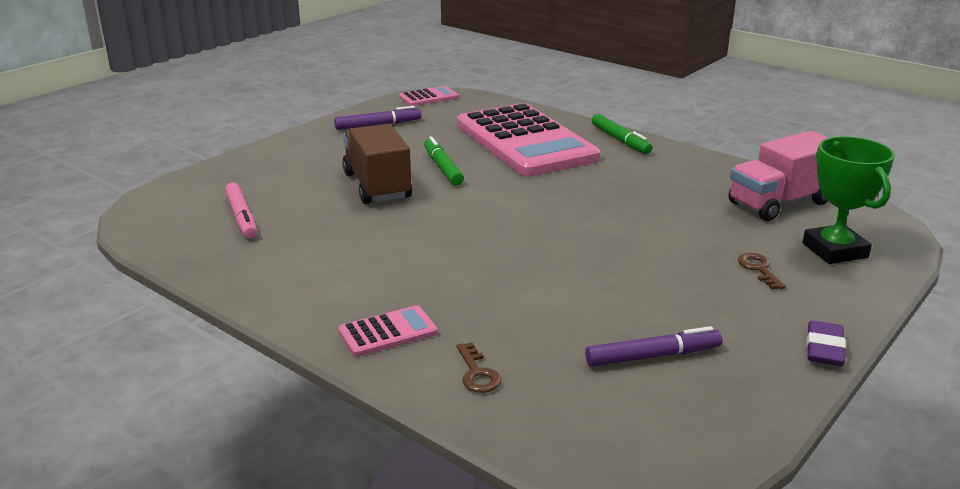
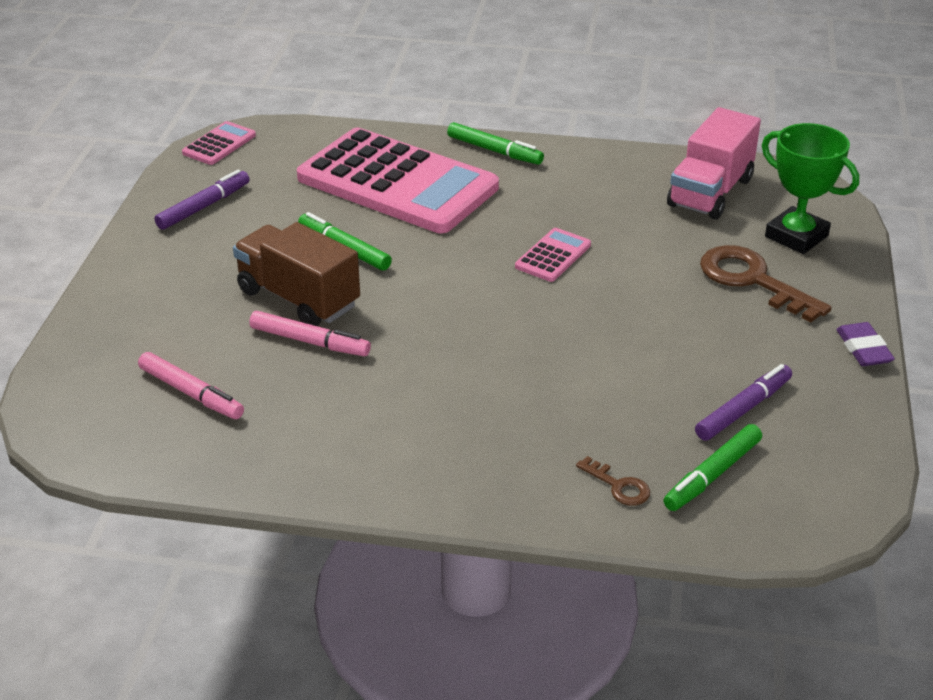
camera: 30 degrees left, 10 degrees up
pink calculator [338,305,438,357] -> pink calculator moved to [515,228,591,282]
brown key [738,253,786,289] -> brown key [700,245,832,322], size x2.06
none -> pink marker [249,311,371,356]
none -> green marker [663,424,762,511]

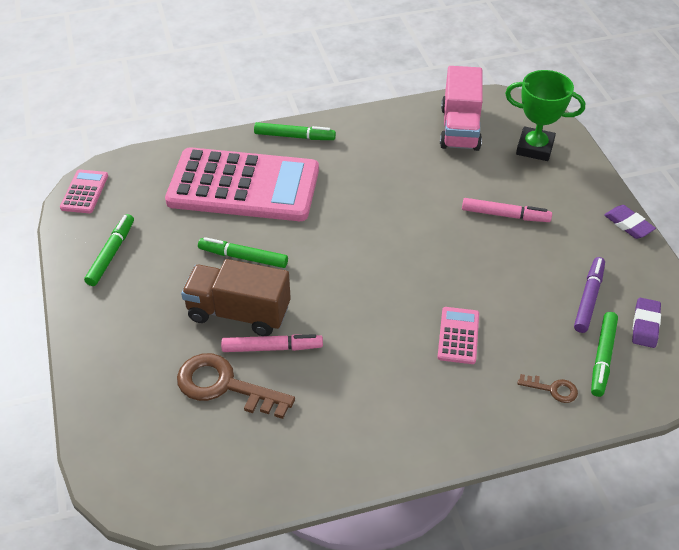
camera: 25 degrees left, 10 degrees up
pink marker [138,352,244,419] -> pink marker moved to [462,198,552,222]
purple marker [155,170,250,230] -> green marker [84,214,134,286]
pink calculator [515,228,591,282] -> pink calculator moved to [438,307,479,364]
brown key [700,245,832,322] -> brown key moved to [177,353,295,419]
none -> purple eraser [632,298,661,348]

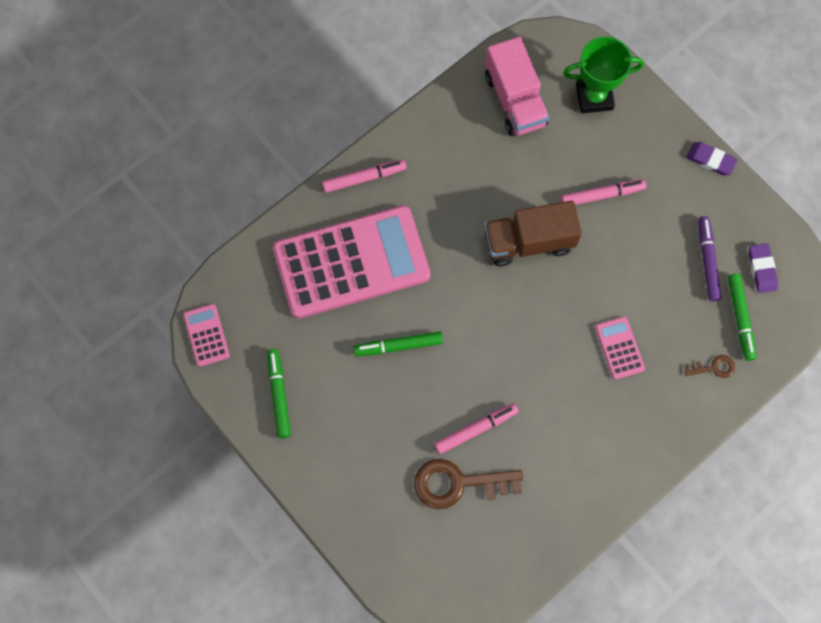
camera: 25 degrees left, 25 degrees up
brown truck [181,259,291,336] -> brown truck moved to [484,201,582,266]
green marker [254,122,336,140] -> pink marker [322,159,407,193]

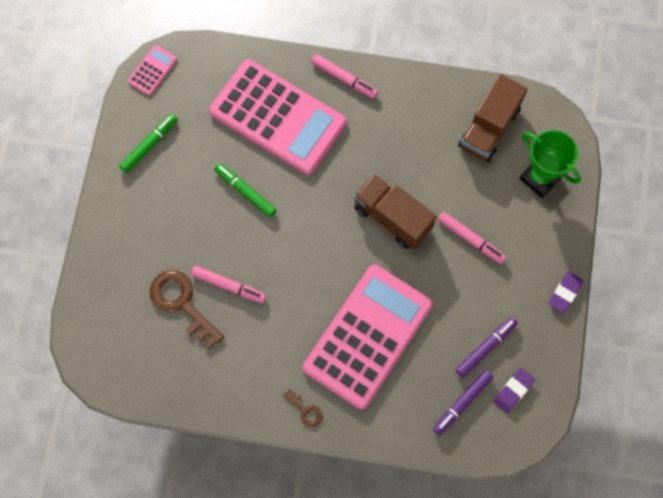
camera: 50 degrees right, 0 degrees up
pink truck [485,37,549,136] -> brown truck [458,74,527,162]
pink calculator [595,316,645,380] -> pink calculator [303,265,433,409], size x2.50
brown key [684,355,735,378] -> brown key moved to [283,389,323,427]
purple eraser [686,142,738,175] -> purple eraser turned 45 degrees clockwise [549,271,583,313]
green marker [728,274,756,361] -> purple marker [433,370,493,435]

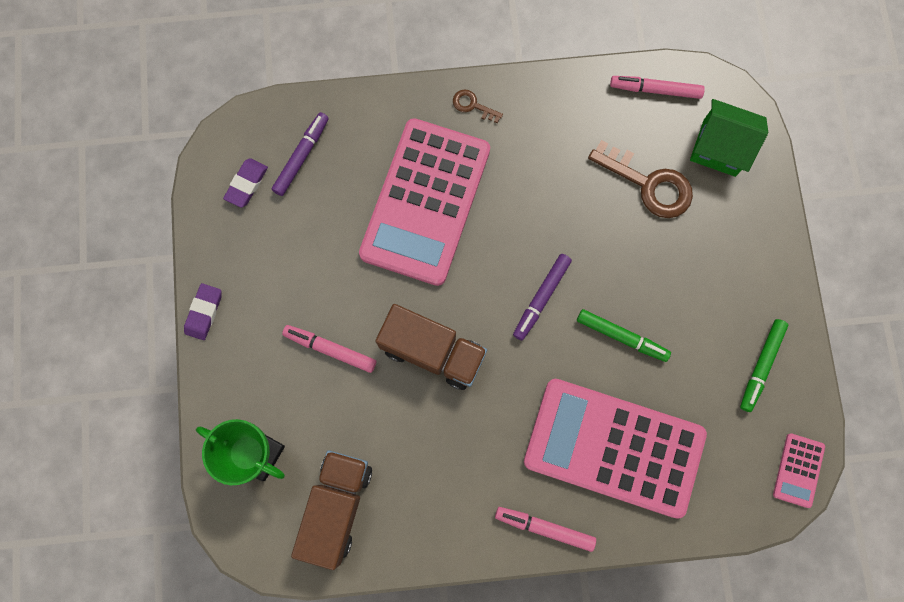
camera: 165 degrees right, 5 degrees up
pink marker [191,266,266,303] -> pink marker moved to [610,76,705,99]
purple marker [456,317,518,378] -> purple marker moved to [513,254,572,340]
none -> green house [690,99,768,177]

